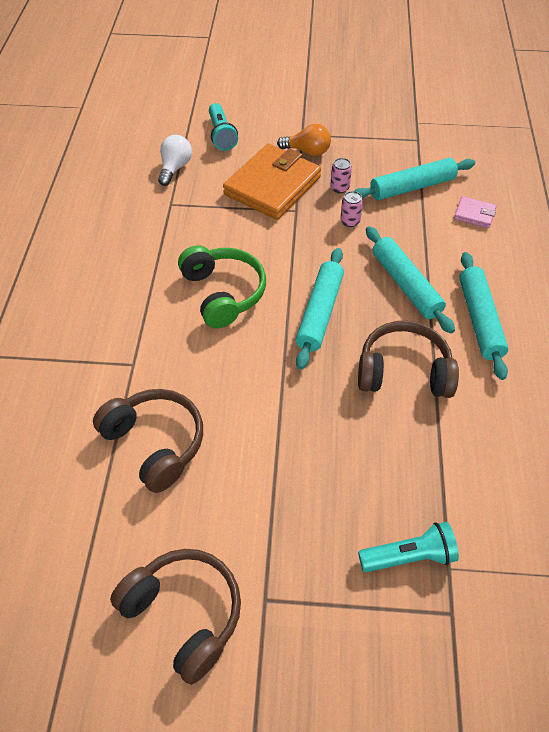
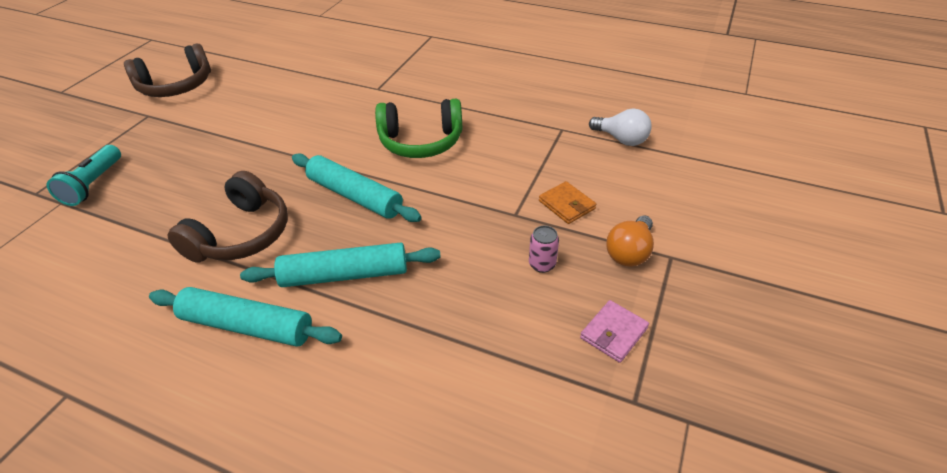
camera: 110 degrees right, 10 degrees down
brown headphones [93,389,203,493] -> none
turquoise flashlight [209,103,238,151] -> none
orange wallet [223,144,321,220] -> orange wallet [539,181,596,224], size x0.44
pink can [340,191,363,227] -> none
turquoise rolling pin [354,158,475,200] -> none
pink wallet [454,196,497,228] -> pink wallet moved to [580,300,649,363]

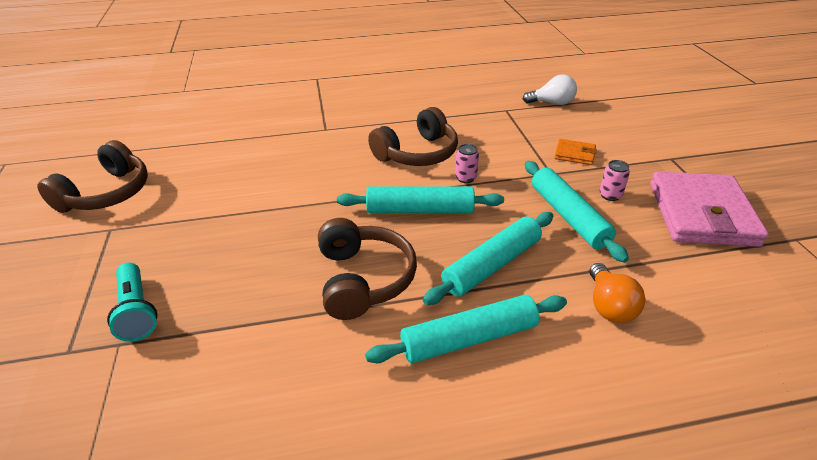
camera: 35 degrees left, 5 degrees down
green headphones [375,99,462,158] -> brown headphones [368,107,458,166]
pink wallet [580,300,649,363] -> pink wallet [650,171,769,247], size x2.26
orange light bulb [606,215,654,267] -> orange light bulb moved to [590,263,645,323]
none -> pink can [455,144,479,183]
none -> turquoise rolling pin [525,161,629,263]

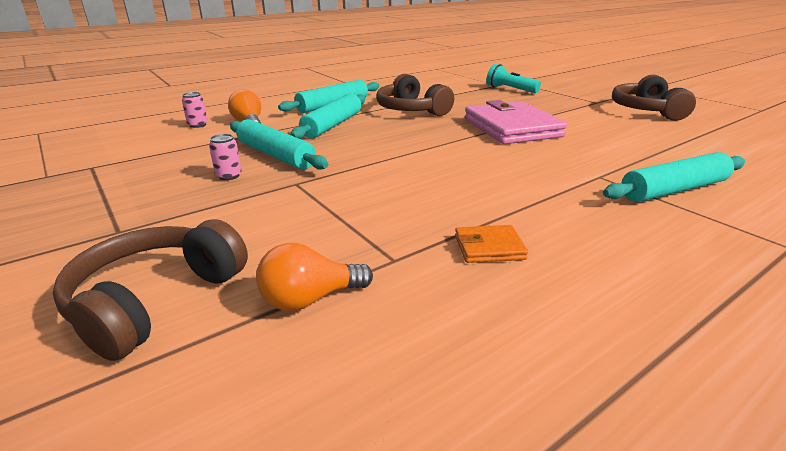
camera: 155 degrees right, 10 degrees down
turquoise rolling pin [337,186,504,213] -> turquoise rolling pin moved to [603,152,745,202]
brown headphones [368,107,458,166] -> brown headphones moved to [53,219,248,361]
pink can [455,144,479,183] -> pink can moved to [182,92,208,128]
white light bulb [523,74,577,105] -> orange light bulb [256,243,373,311]
orange wallet [554,139,597,165] -> orange wallet moved to [455,225,528,263]
pink wallet [650,171,769,247] -> pink wallet moved to [465,100,567,144]

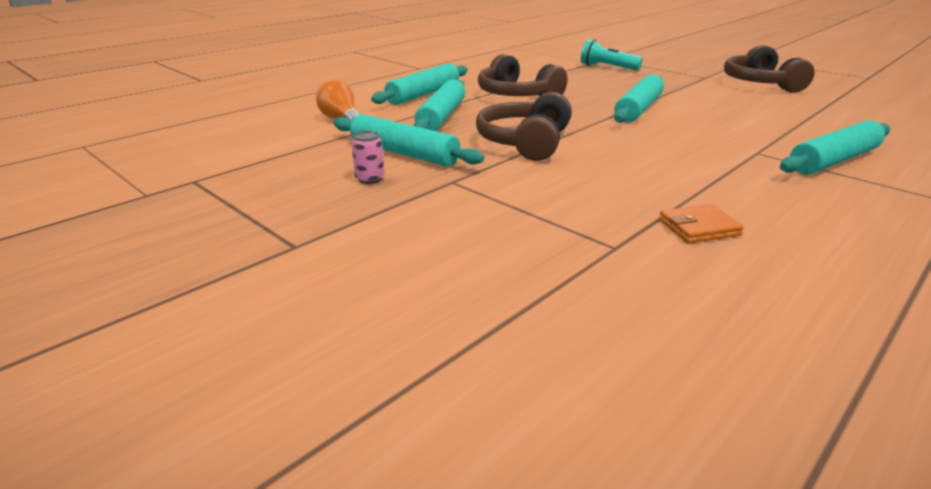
camera: 10 degrees left, 0 degrees up
brown headphones [53,219,248,361] -> brown headphones moved to [476,92,572,161]
pink can [182,92,208,128] -> none
orange light bulb [256,243,373,311] -> none
pink wallet [465,100,567,144] -> turquoise rolling pin [614,74,664,123]

